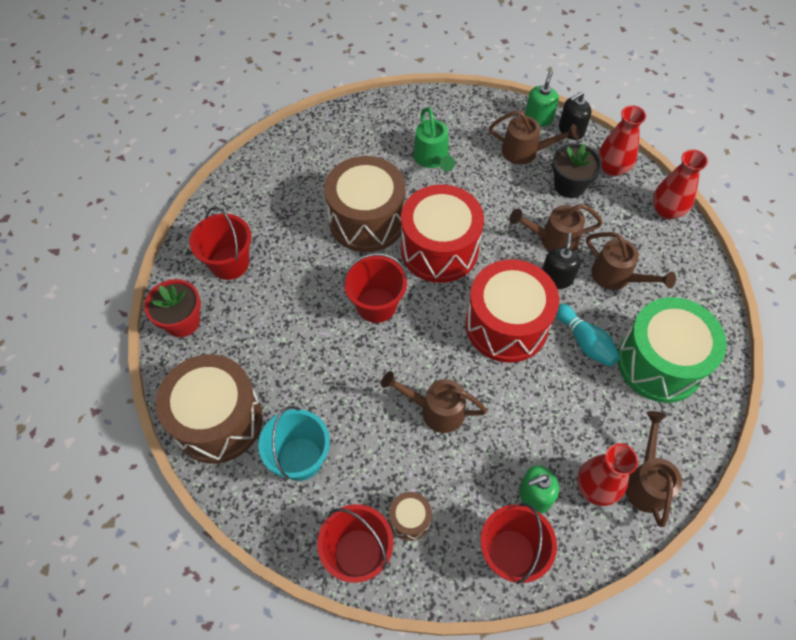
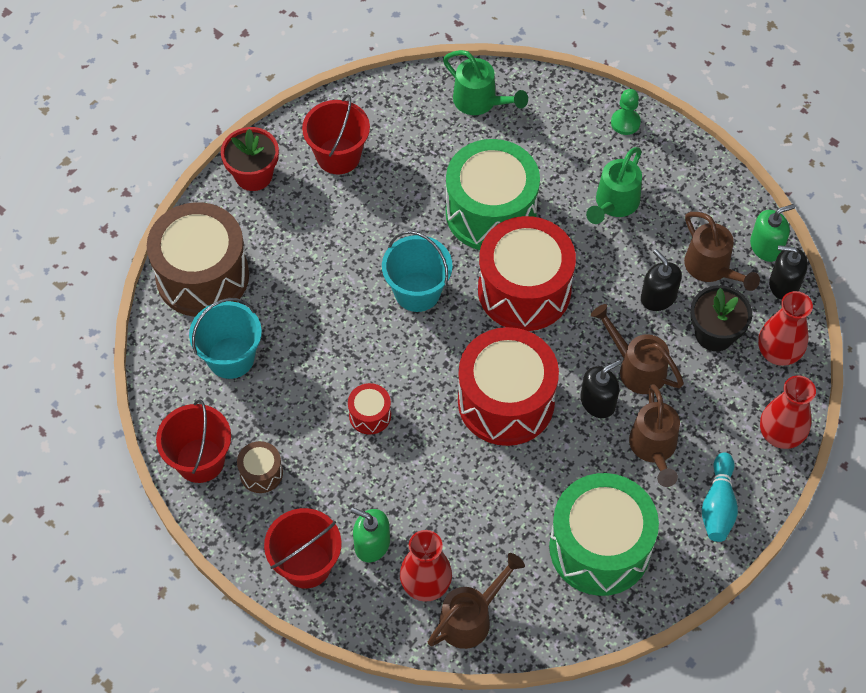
camera: 45 degrees right, 0 degrees up
brown drum [325,156,406,252] -> green drum [446,139,540,250]
red bucket [343,253,408,323] -> turquoise bucket [382,231,453,312]
brown watering can [381,371,488,433] -> red drum [348,383,391,435]
turquoise bowling pin [556,304,620,367] -> turquoise bowling pin moved to [702,452,738,542]
none -> green watering can [443,50,528,115]
none -> green pawn [611,89,641,135]
none -> black soap dispenser [641,249,682,311]

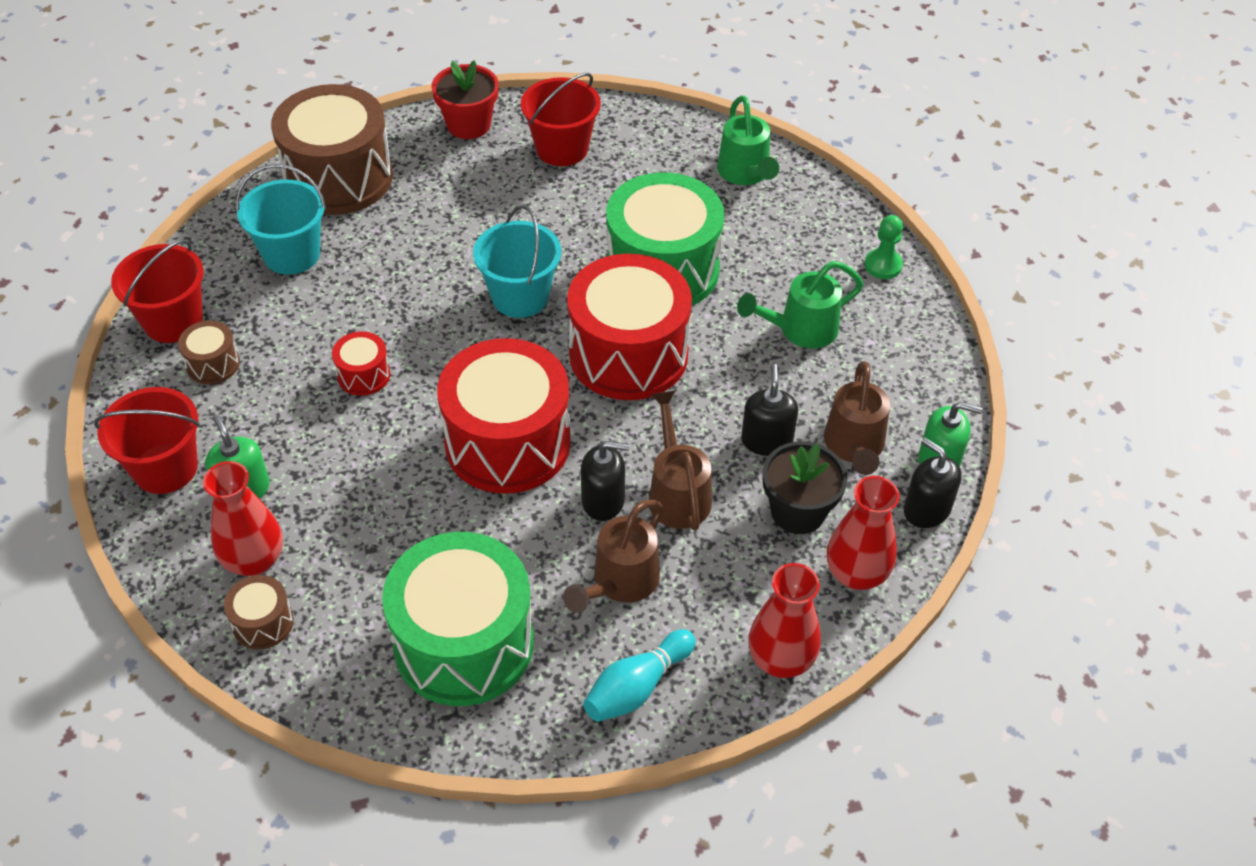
camera: 35 degrees right, 10 degrees down
brown watering can [428,553,525,649] -> brown drum [224,575,294,649]

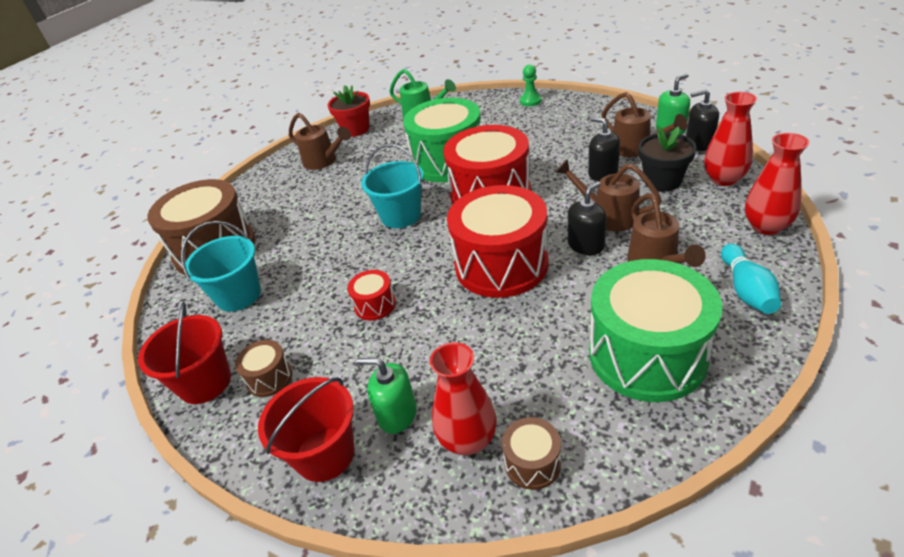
camera: 40 degrees left, 10 degrees down
red flower pot [431,60,499,139] -> red flower pot moved to [327,85,370,137]
red bucket [521,73,601,166] -> brown watering can [289,113,351,170]
green watering can [737,261,864,348] -> none

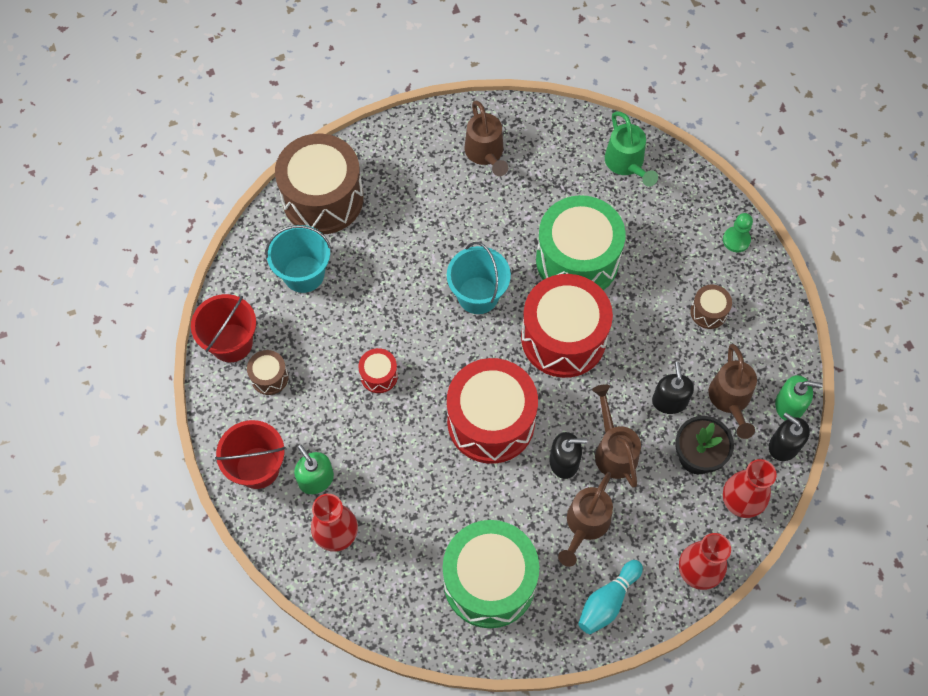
camera: 35 degrees right, 25 degrees up
red flower pot [327,85,370,137] -> none
brown drum [502,417,561,490] -> brown drum moved to [690,285,732,329]

